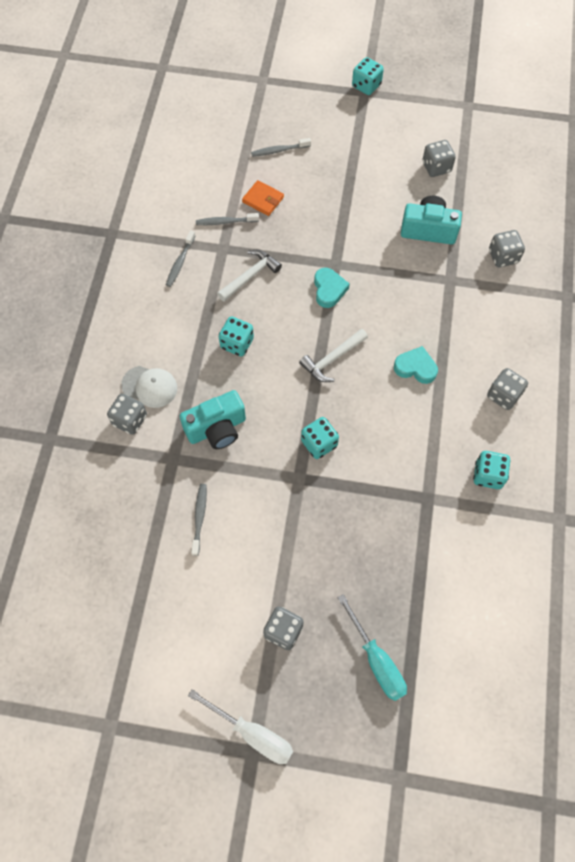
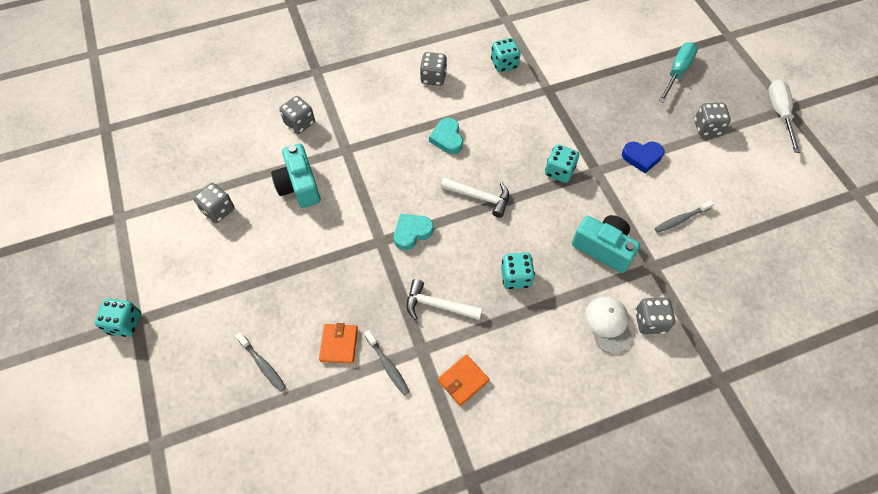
camera: 120 degrees left, 5 degrees down
grey toothbrush [166,230,195,287] -> orange wallet [438,354,489,406]
none -> blue heart [622,142,664,173]

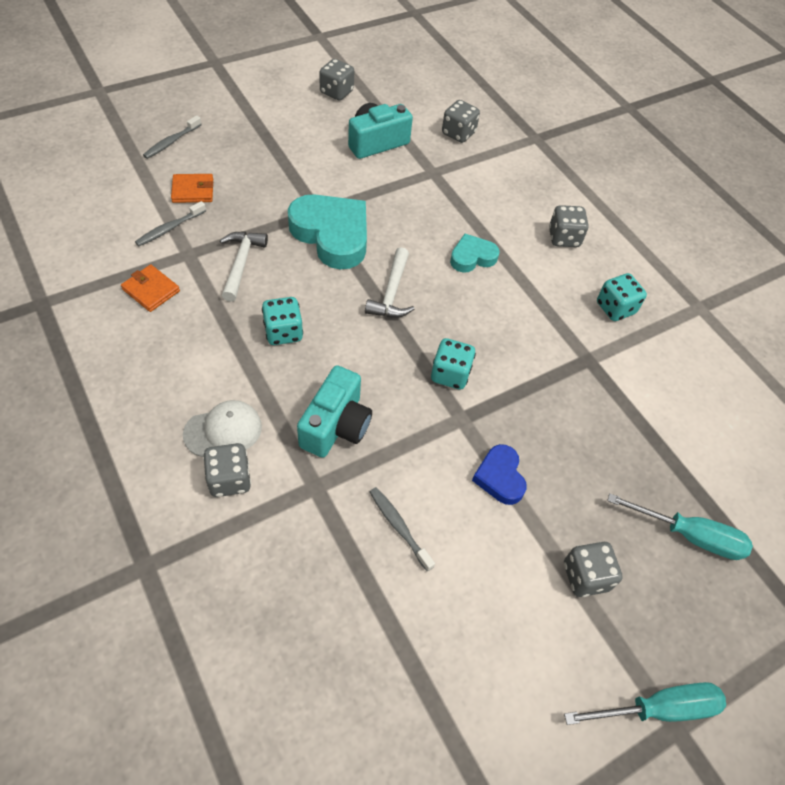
camera: 75 degrees right, 5 degrees down
turquoise dice [94,298,141,337] -> none
turquoise heart [394,214,433,250] -> turquoise heart [288,194,367,269], size x1.87
white screwdriver [768,79,800,153] -> turquoise screwdriver [564,682,726,725]

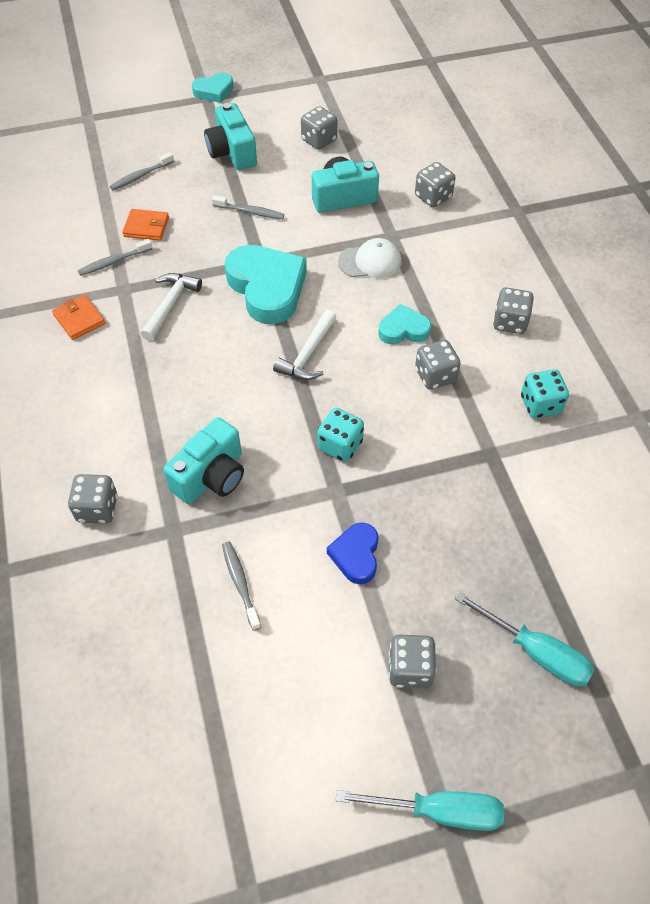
camera: 20 degrees right, 0 degrees up
white cap [183,400,262,457] -> white cap moved to [338,238,401,278]
turquoise dice [262,297,303,345] -> none
none -> turquoise heart [192,72,234,103]
none -> turquoise camera [204,103,257,170]
none -> grey toothbrush [212,195,284,219]
none -> grey dice [415,340,461,390]

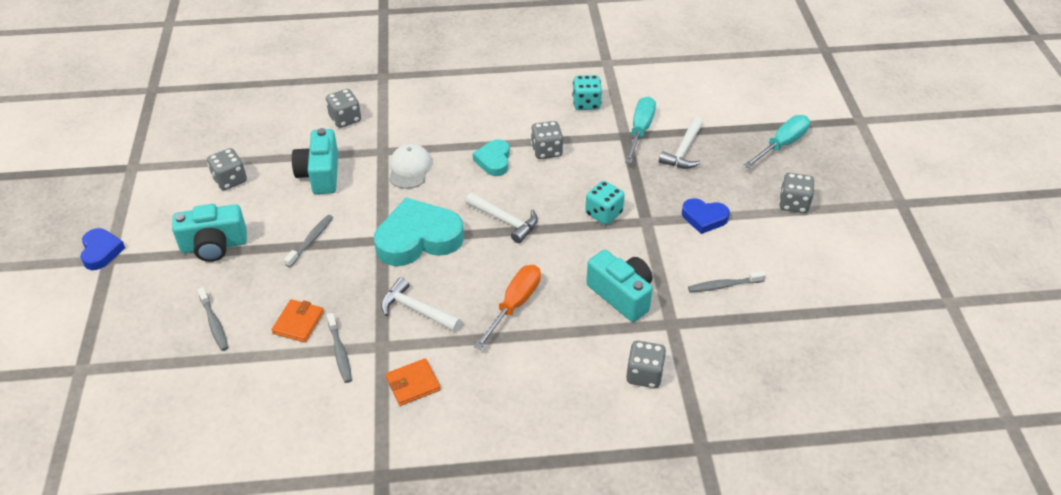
camera: 80 degrees left, 10 degrees down
turquoise heart [192,72,234,103] -> blue heart [80,228,125,270]
turquoise screwdriver [336,790,504,831] -> turquoise screwdriver moved to [625,96,656,164]
grey dice [493,287,534,334] -> none
none -> orange screwdriver [474,265,541,350]
none -> white hammer [659,117,703,169]

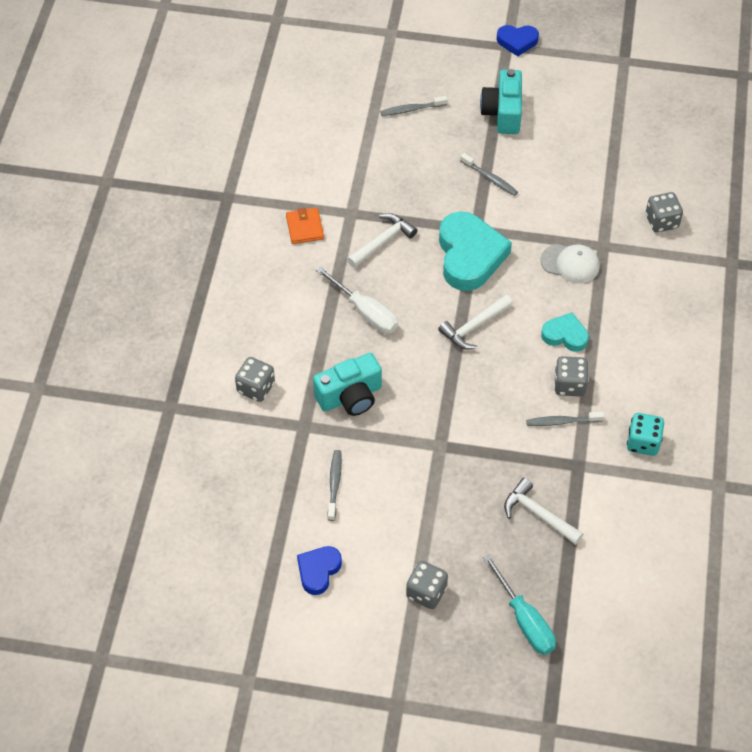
camera: 105 degrees right, 10 degrees up
grey dice [207,148,247,190] -> none
orange wallet [271,299,324,343] -> none
turquoise camera [292,128,338,194] -> none
grey toothbrush [327,313,352,383] -> grey toothbrush moved to [526,412,604,426]
orange screwdriver [474,265,541,350] -> white screwdriver [316,266,398,333]
turquoise dice [585,181,625,225] -> none
turquoise screwdriver [625,96,656,164] -> none
blue heart [682,198,730,234] -> blue heart moved to [297,546,342,595]

